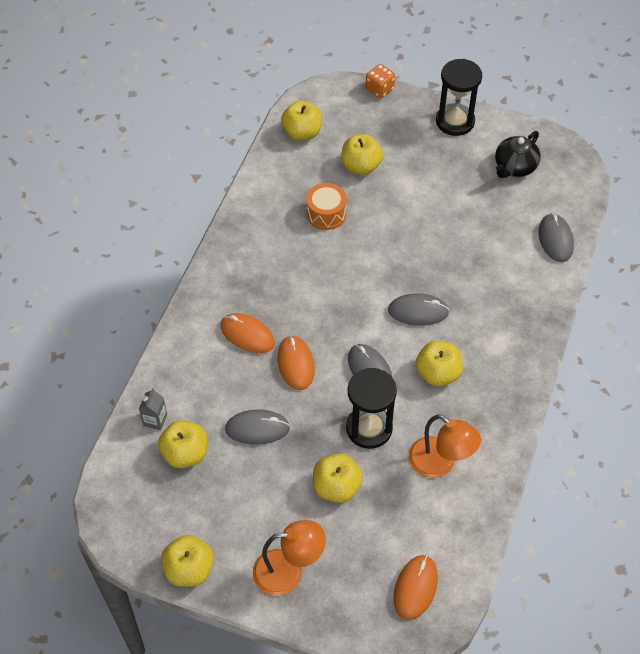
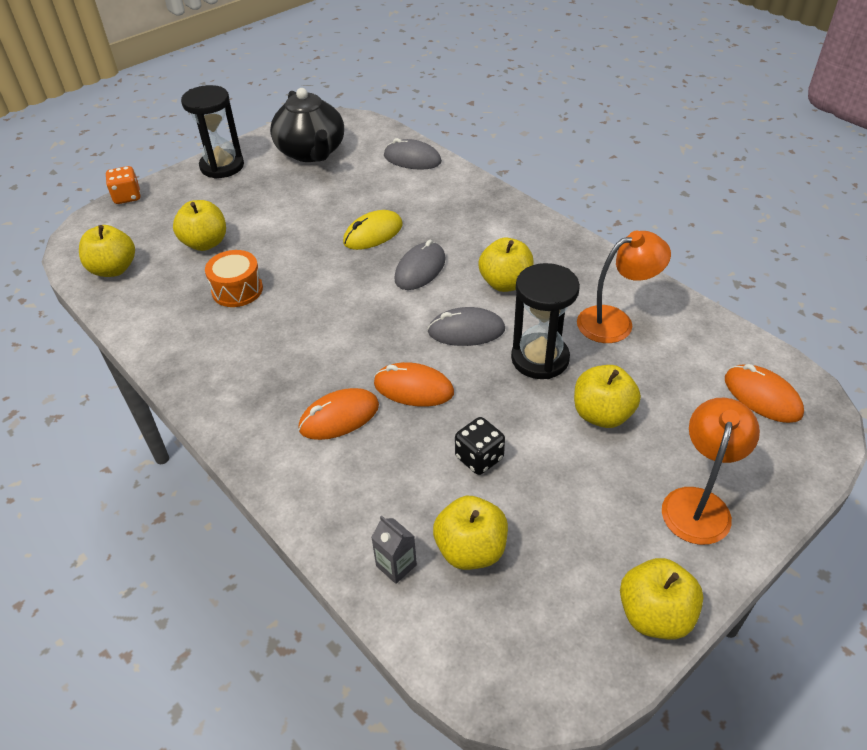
camera: 60 degrees left, 10 degrees down
grey mouse [225,409,290,445] -> black dice [455,417,505,475]
black teapot [495,131,540,178] -> black teapot [270,88,344,162], size x1.51
none -> yellow mouse [343,210,403,250]

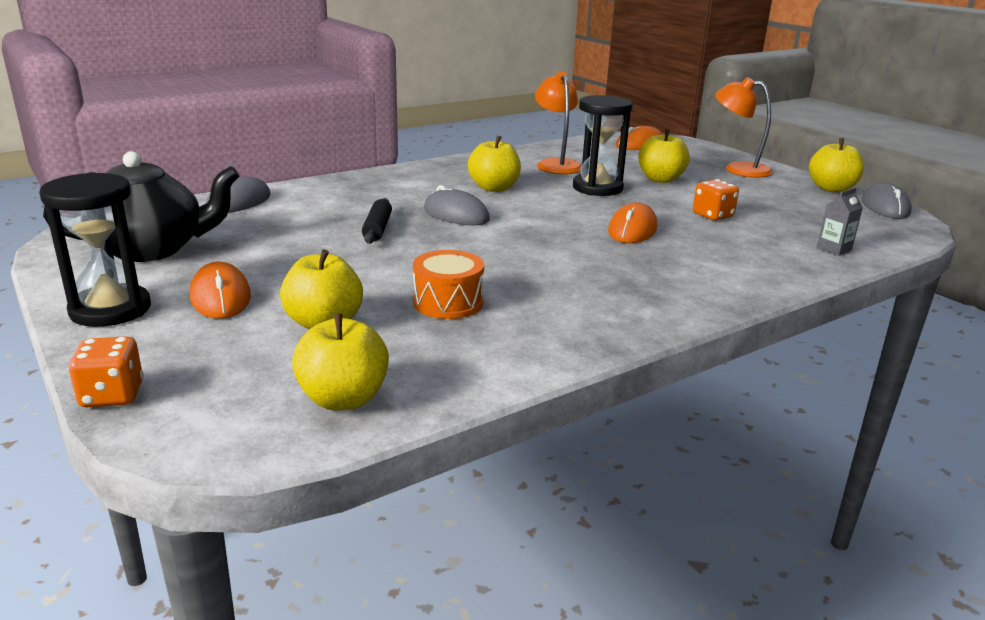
camera: 85 degrees left, 20 degrees down
orange mouse [298,388,379,440] -> orange mouse moved to [190,261,251,319]
yellow mouse [343,210,403,250] -> black rolling pin [362,198,392,244]
grey mouse [427,307,505,346] -> grey mouse moved to [862,182,912,219]
yellow apple [433,496,508,570] -> none
black dice [455,417,505,475] -> orange dice [693,179,739,220]

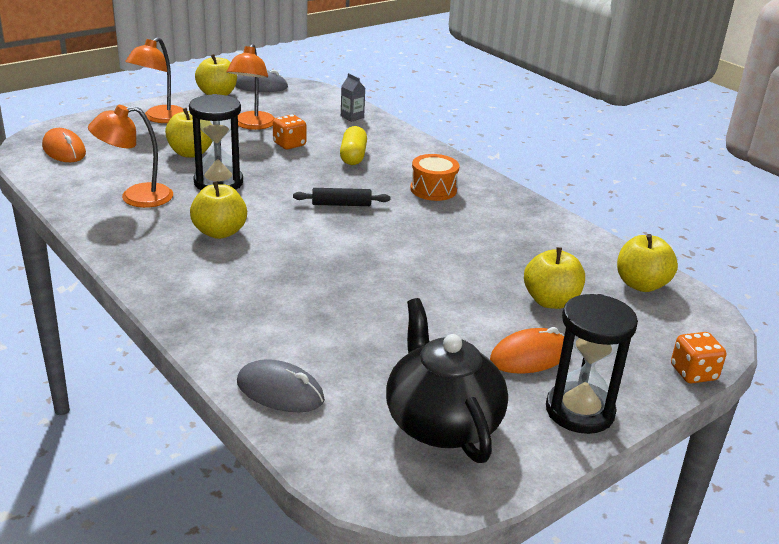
camera: 95 degrees left, 5 degrees up
black rolling pin [362,198,392,244] -> black rolling pin moved to [293,188,390,206]
orange drum [413,250,484,319] -> orange drum moved to [410,154,459,201]
grey mouse [424,185,490,225] -> none
orange mouse [608,202,657,243] -> none
none -> orange lamp [227,44,275,130]
none -> yellow capsule [340,126,367,165]

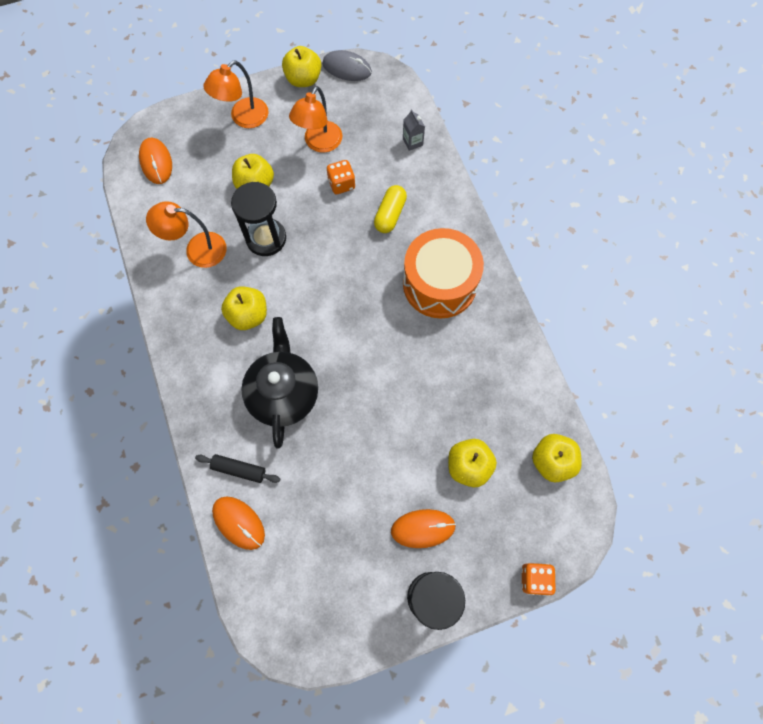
camera: 20 degrees right, 40 degrees up
grey mouse [237,359,325,412] -> orange mouse [212,496,265,550]
black rolling pin [293,188,390,206] -> black rolling pin moved to [195,454,280,483]
black teapot [386,298,508,463] -> black teapot moved to [241,317,318,448]
orange drum [410,154,459,201] -> orange drum [403,228,484,318], size x1.85

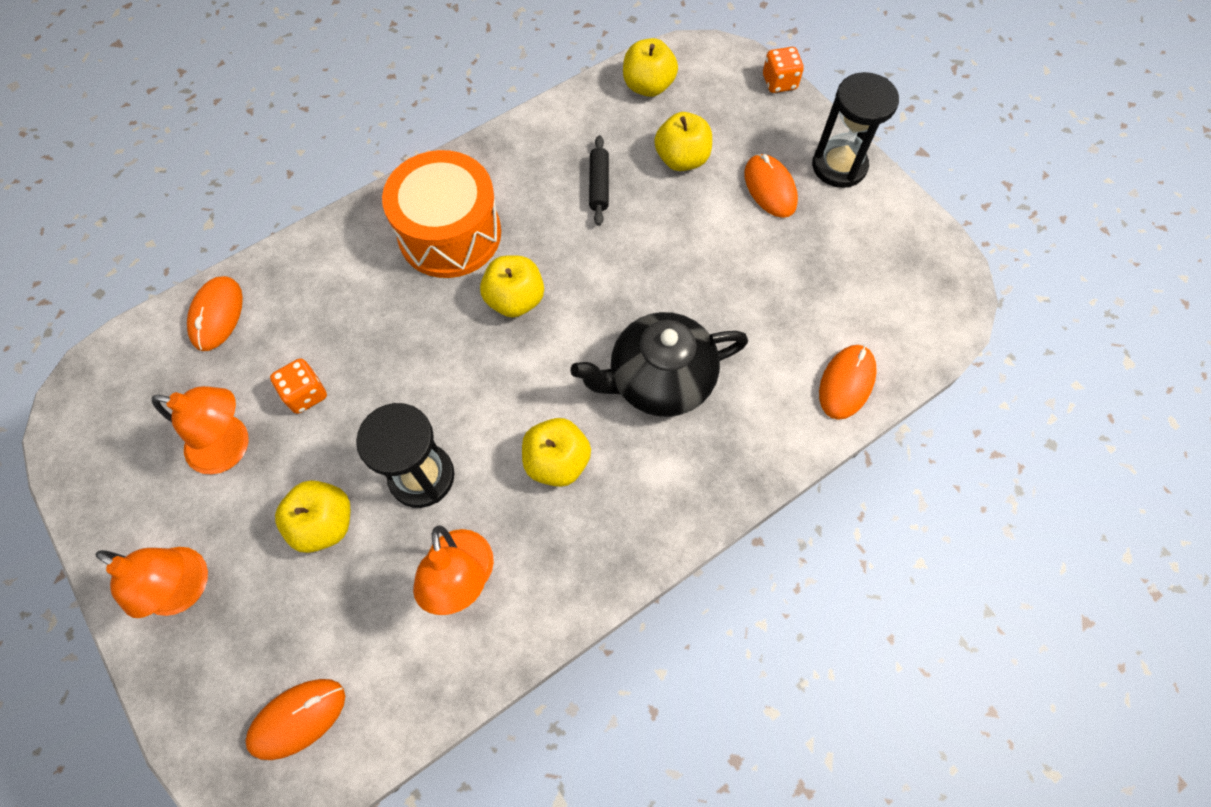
camera: 105 degrees left, 5 degrees down
black rolling pin [195,454,280,483] -> black rolling pin moved to [589,135,609,226]
yellow apple [282,46,321,87] -> yellow apple moved to [480,255,544,318]
grey mouse [322,50,372,81] -> none
yellow capsule [374,185,407,233] -> none
grey carton [403,109,425,151] -> orange mouse [187,276,243,351]

